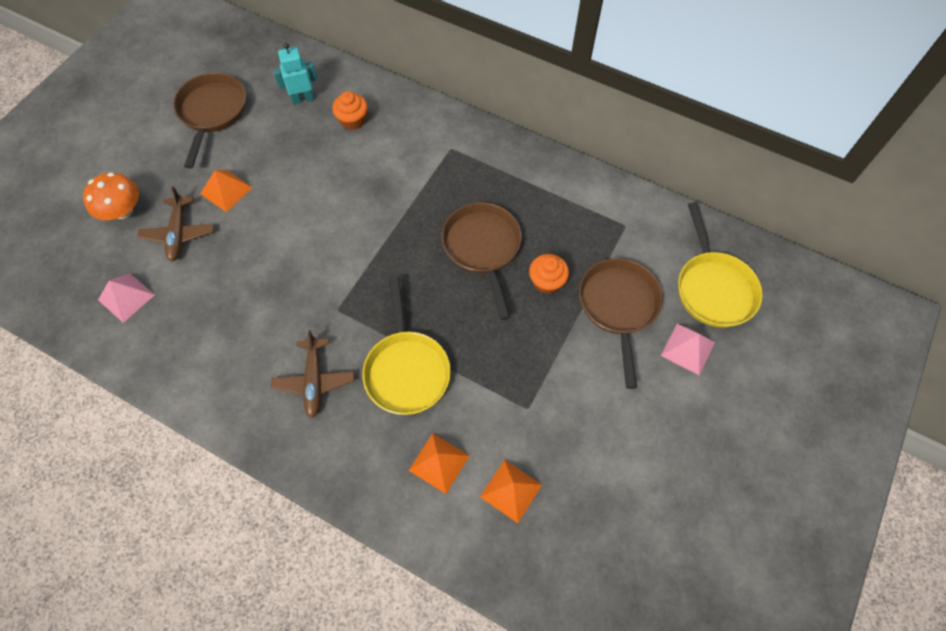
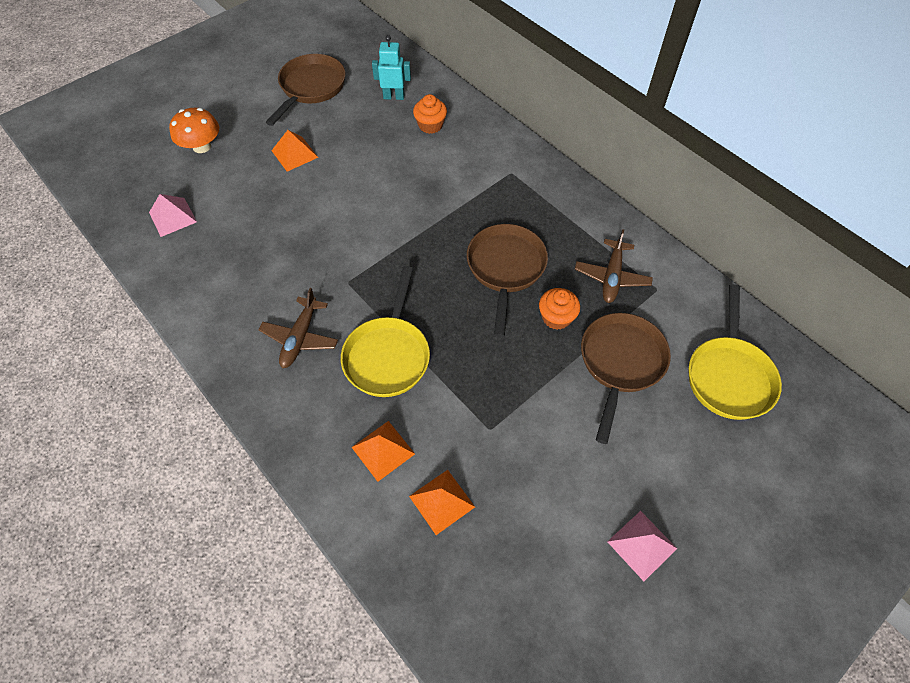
camera: 20 degrees right, 5 degrees down
brown plane [137,186,214,262] -> brown plane moved to [575,229,653,303]
pink pyramid [661,323,715,375] -> pink pyramid moved to [607,511,677,581]

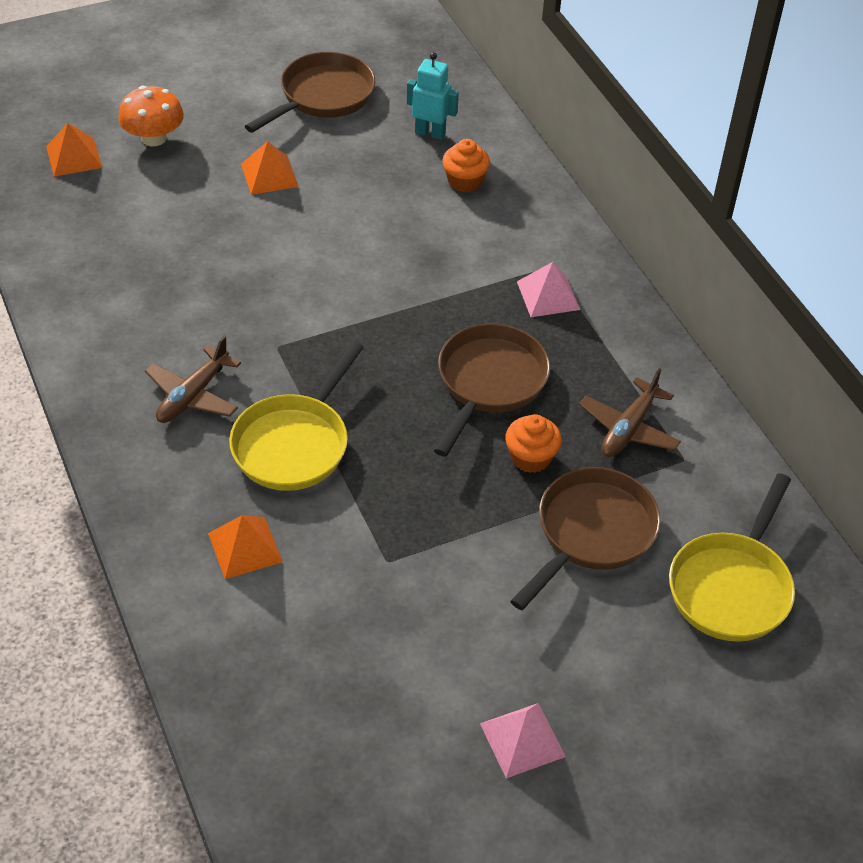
camera: 15 degrees right, 10 degrees down
pink pyramid [149,194,197,237] -> pink pyramid moved to [517,262,580,317]
orange pyramid [409,470,475,535] -> orange pyramid moved to [46,123,102,177]

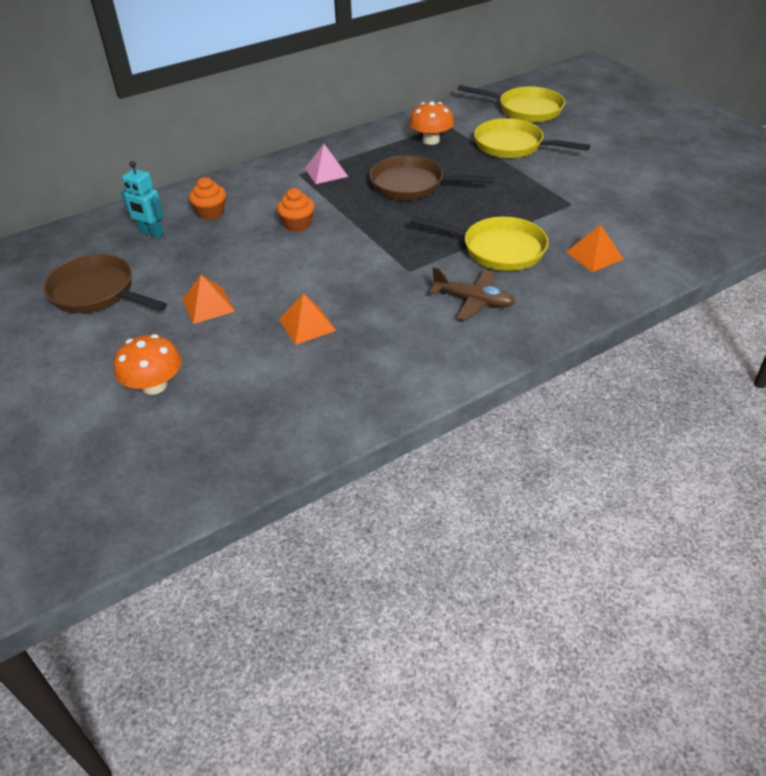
camera: 95 degrees left, 5 degrees down
orange pyramid [46,123,102,177] -> orange pyramid moved to [279,293,336,345]
turquoise robot [407,52,459,140] -> turquoise robot turned 75 degrees counterclockwise [121,161,164,238]
pink pyramid [480,703,566,778] -> none
orange cupcake [505,414,562,473] -> orange cupcake moved to [277,188,315,232]
brown pan [510,467,661,610] -> yellow pan [474,118,590,158]
brown plane [579,368,681,457] -> orange mushroom [409,101,454,145]

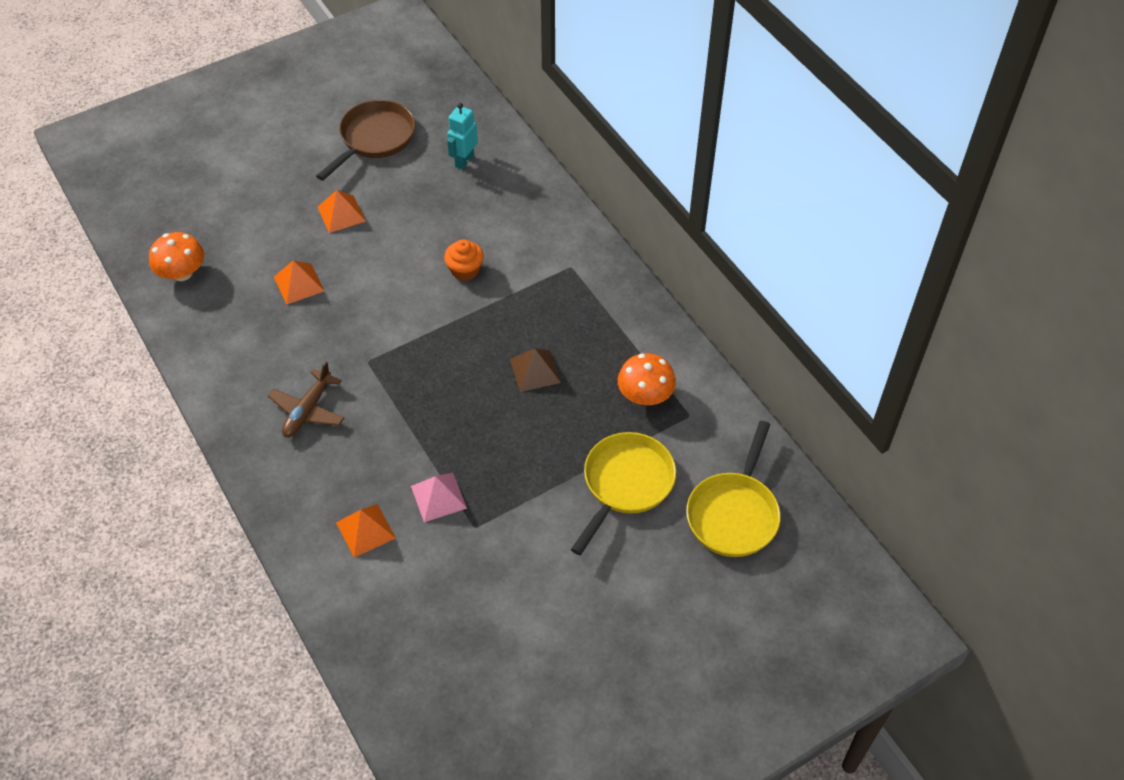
camera: 90 degrees right, 10 degrees up
orange mushroom [114,334,181,395] -> orange mushroom moved to [149,232,204,281]
orange cupcake [189,177,226,220] -> none
pink pyramid [305,144,348,184] -> pink pyramid moved to [411,473,467,522]
brown pan [369,156,494,200] -> brown pyramid [510,348,561,392]
yellow pan [411,216,549,271] -> none

